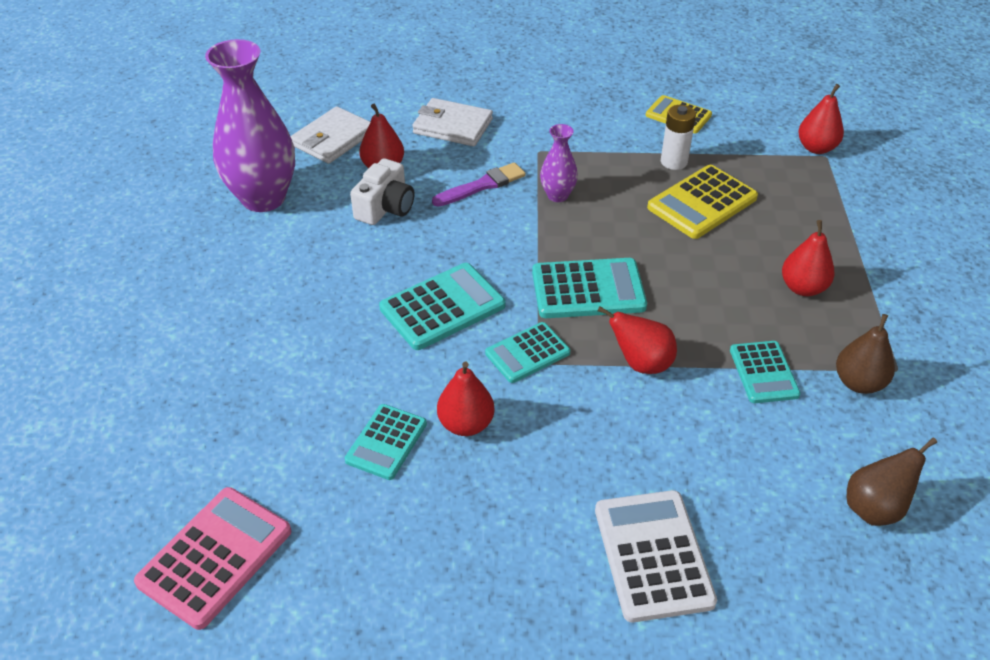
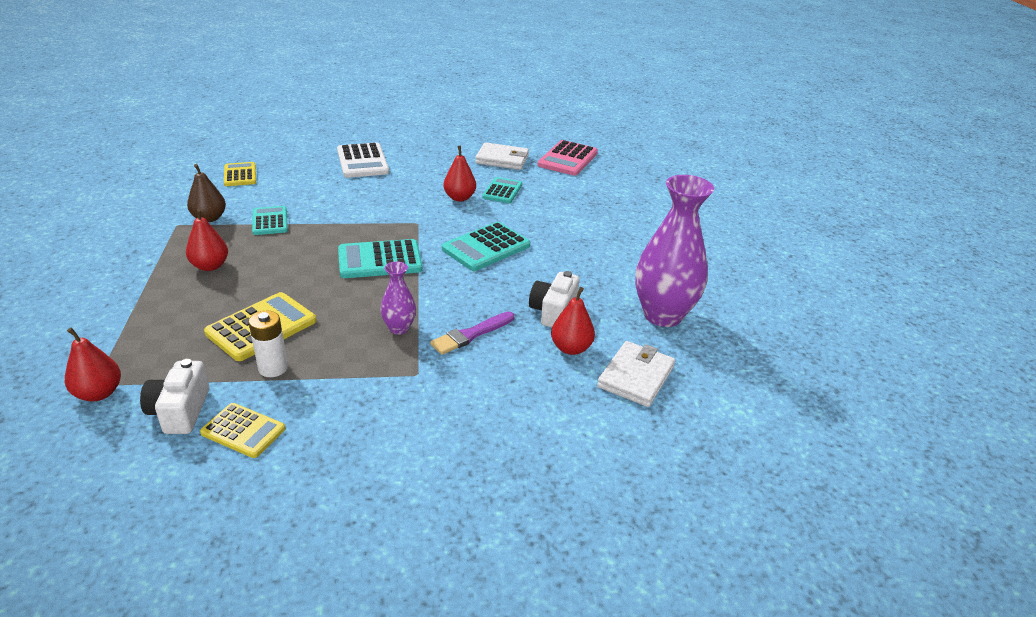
camera: 170 degrees right, 10 degrees down
white wallet [412,98,493,146] -> white wallet moved to [475,142,529,170]
turquoise calculator [485,322,570,383] -> none
red pear [598,306,677,374] -> none
brown pear [847,437,937,526] -> yellow calculator [224,162,256,186]
none -> white camera [140,359,209,434]

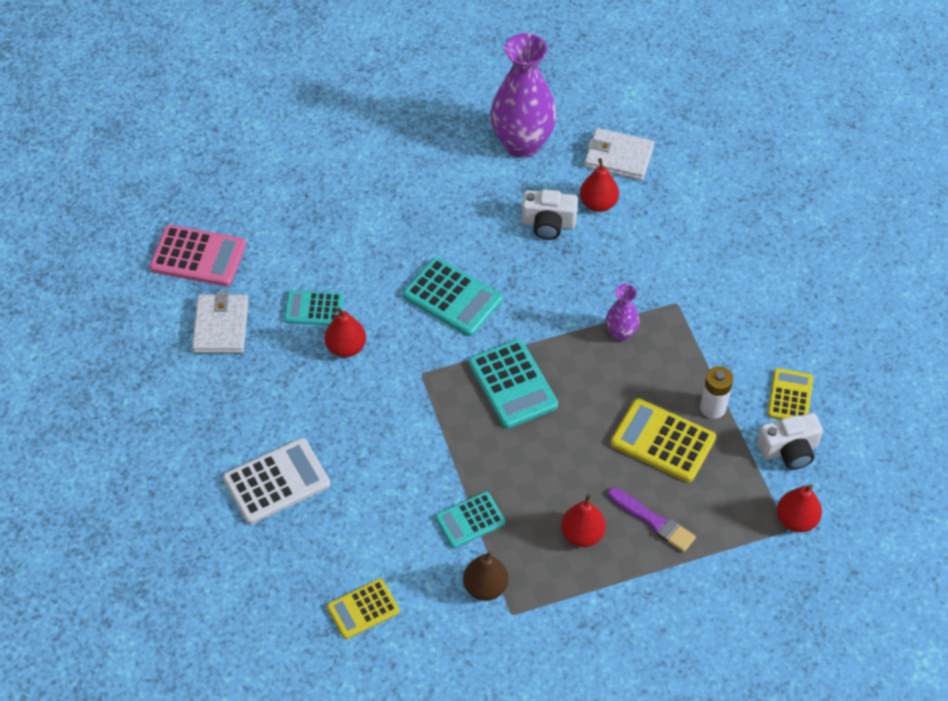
camera: 100 degrees left, 20 degrees up
purple brush [430,311,514,355] -> purple brush moved to [608,487,696,552]

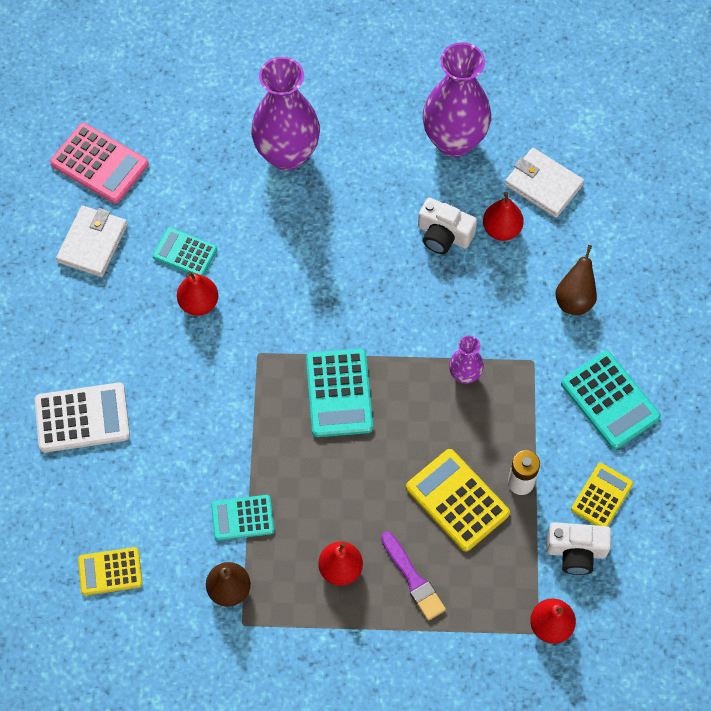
camera: 20 degrees right, 10 degrees up
turquoise calculator [403,257,503,336] -> turquoise calculator moved to [561,351,661,449]
none -> purple vase [251,57,320,171]
none -> brown pear [555,245,597,315]

